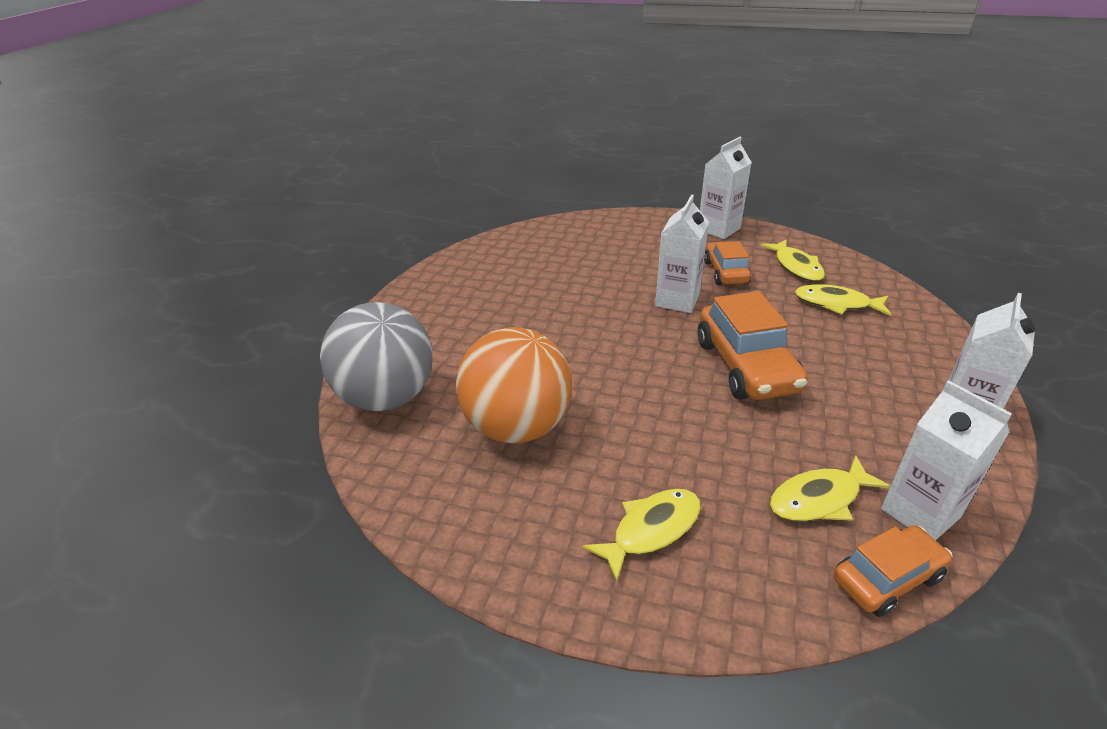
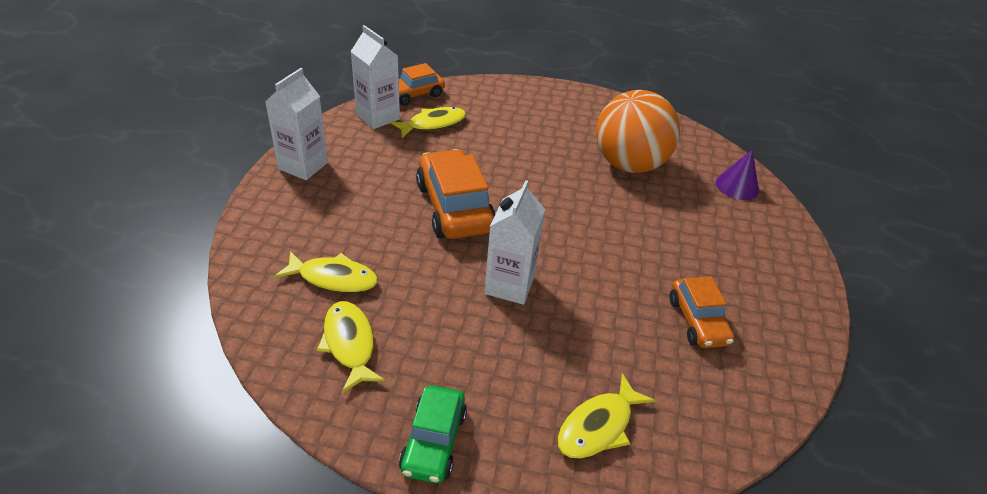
camera: 170 degrees right, 5 degrees up
grey ball [320,302,433,411] -> purple cone [716,150,759,200]
yellow fish [583,489,701,582] -> yellow fish moved to [557,373,656,459]
white carton [700,137,752,239] -> green car [399,385,467,483]
orange car [704,241,752,285] -> orange car moved to [669,276,734,348]

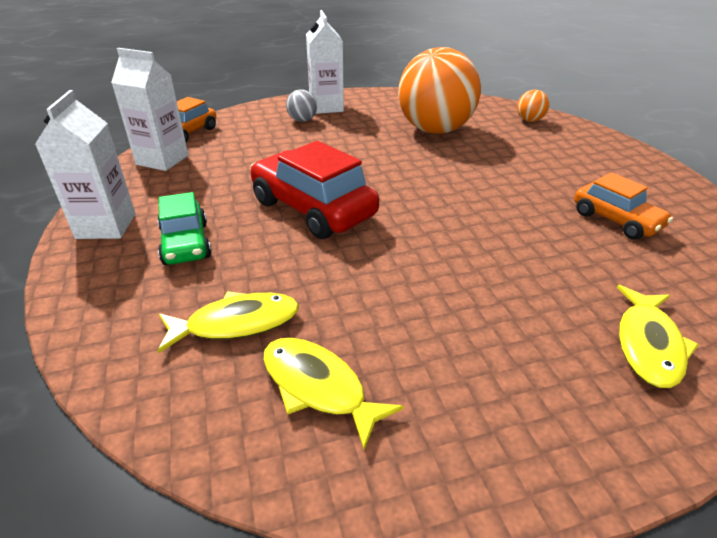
camera: 25 degrees left, 5 degrees down
yellow fish [390,107,466,138] -> none
green car [399,385,467,483] -> green car moved to [158,192,211,265]
orange car [416,149,495,239] -> red car [250,141,379,239]
white carton [484,180,545,305] -> white carton moved to [306,10,344,114]
purple cone [716,150,759,200] -> orange ball [517,90,549,122]
none -> grey ball [286,89,317,122]

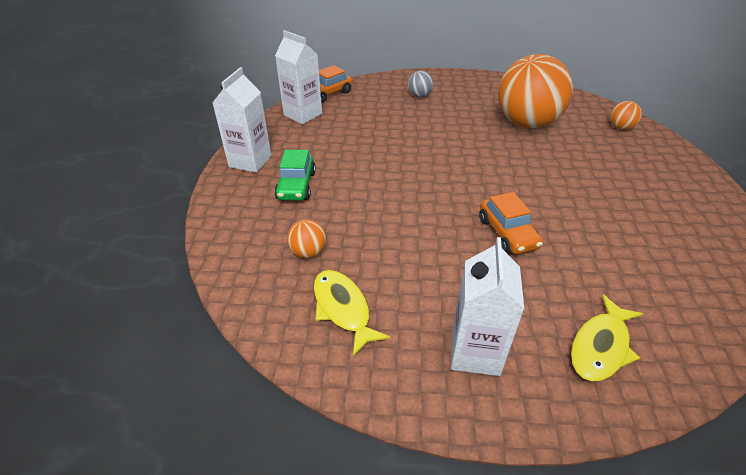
camera: 20 degrees right, 5 degrees up
yellow fish [158,291,299,353] -> orange ball [287,219,326,258]
red car [250,141,379,239] -> none
white carton [306,10,344,114] -> white carton moved to [451,237,524,376]
orange car [574,172,673,240] -> orange car moved to [479,192,543,254]

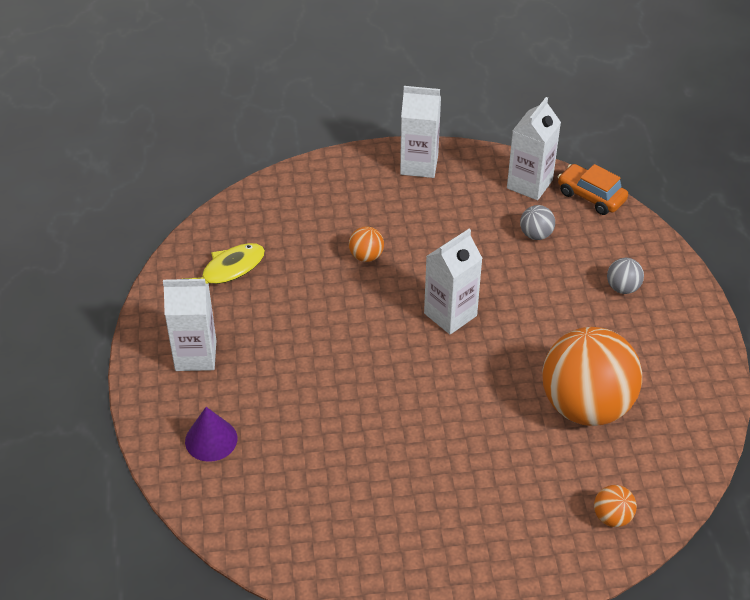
camera: 80 degrees right, 5 degrees up
green car [274,150,316,201] -> none
orange ball [287,219,326,258] -> orange ball moved to [349,226,384,262]
orange car [479,192,543,254] -> none
yellow fish [571,294,643,382] -> purple cone [185,407,237,462]
none -> white carton [424,228,483,335]
none -> grey ball [520,205,555,240]

